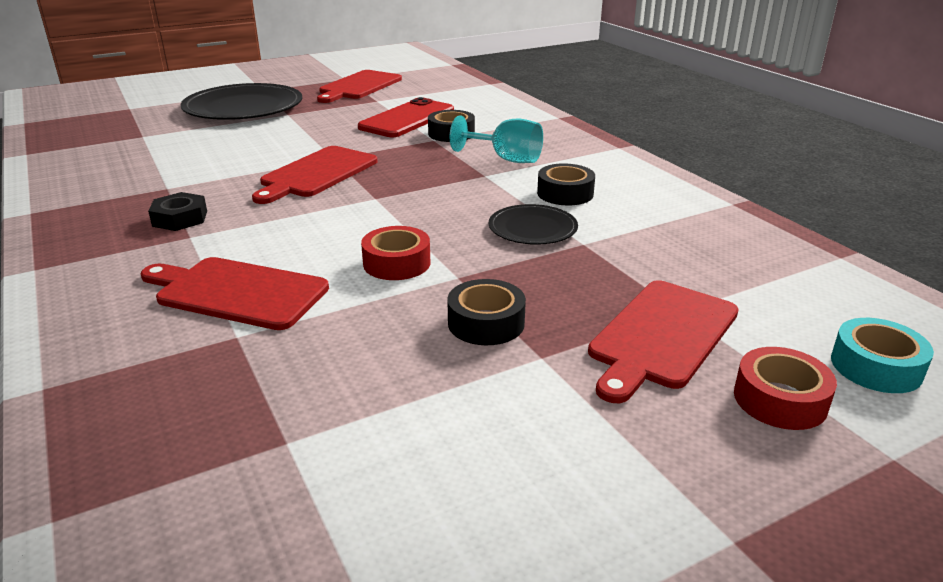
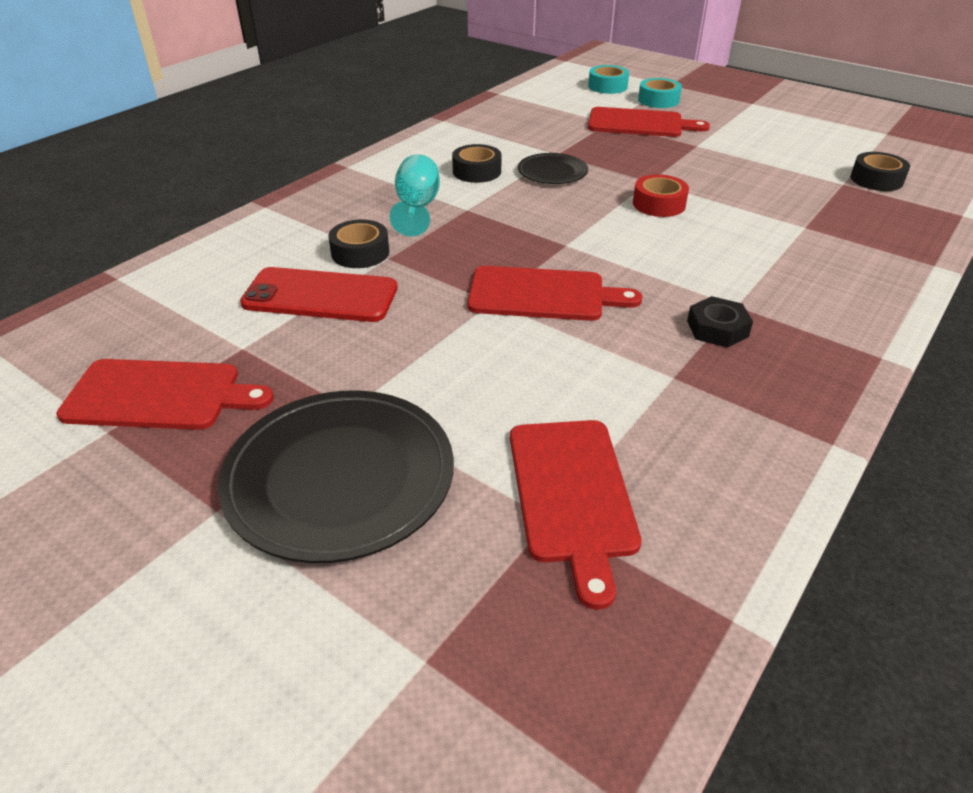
camera: 115 degrees left, 10 degrees up
red cutting board [141,257,329,330] -> red cutting board moved to [510,420,642,610]
black tape [447,279,526,345] -> black tape moved to [850,152,910,191]
red tape [734,347,837,430] -> turquoise tape [638,78,682,108]

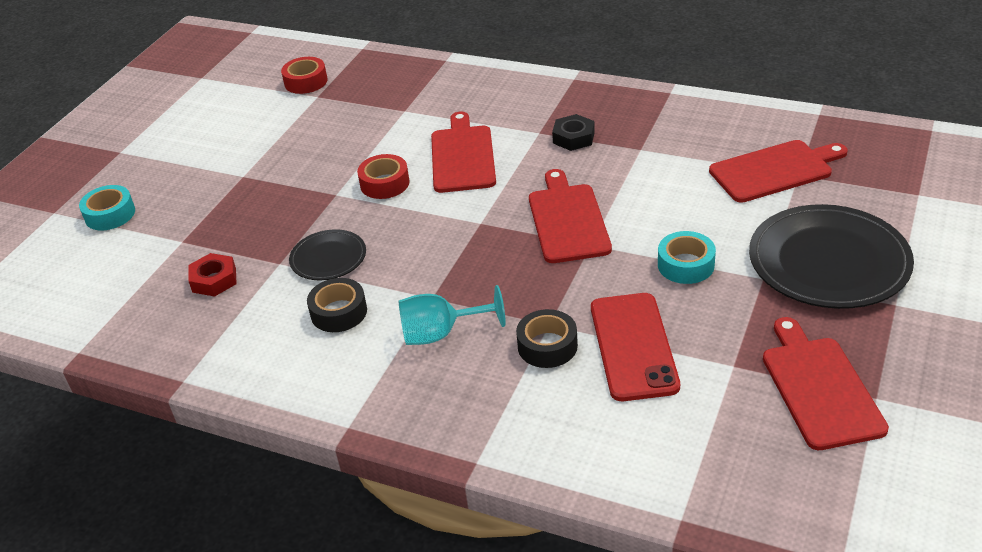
camera: 100 degrees left, 0 degrees up
turquoise tape [588,65,629,94] -> turquoise tape moved to [658,231,716,284]
red cutting board [588,107,710,137] -> red cutting board moved to [431,112,496,193]
black tape [850,152,910,191] -> red tape [281,57,328,94]
none -> red nut [188,253,237,297]

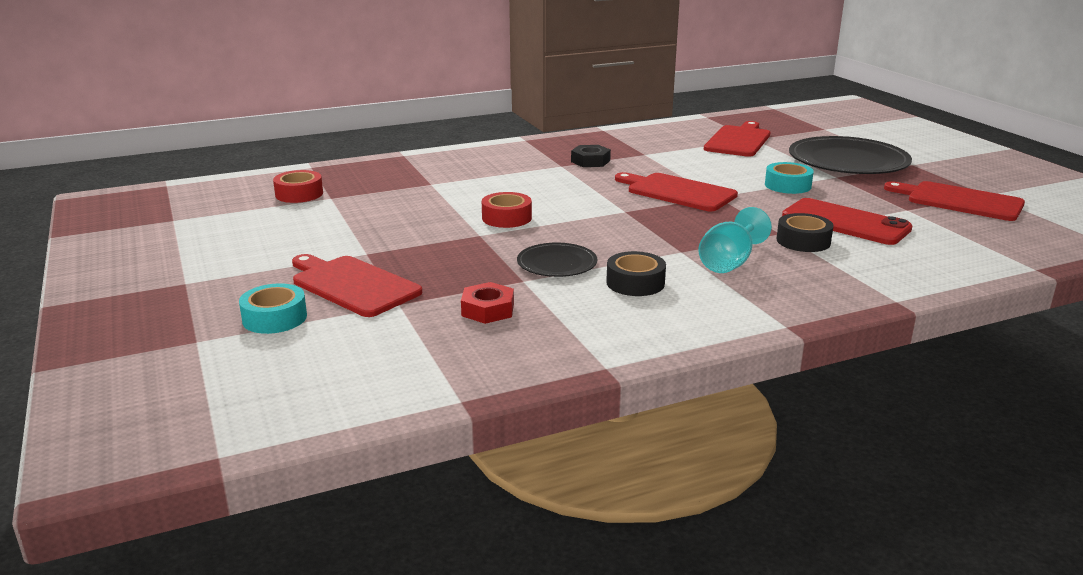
camera: 50 degrees left, 15 degrees down
red cutting board [431,112,496,193] -> red cutting board moved to [292,254,422,317]

